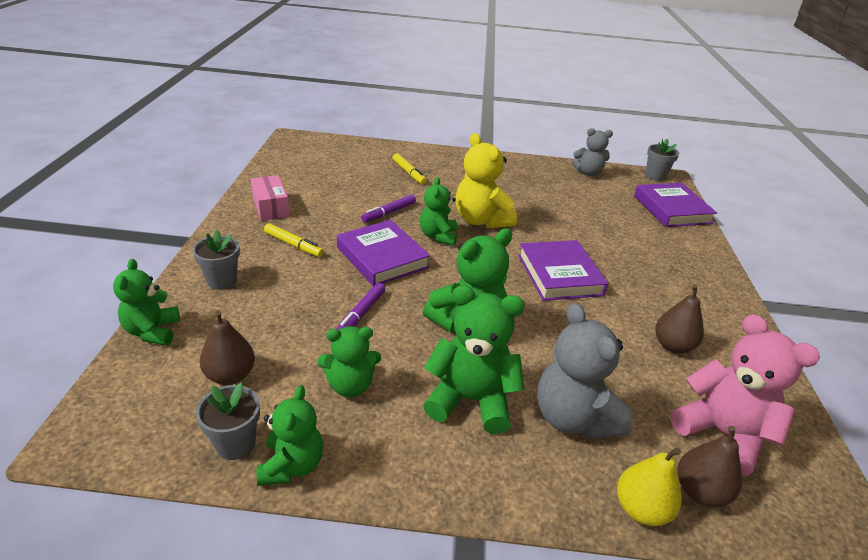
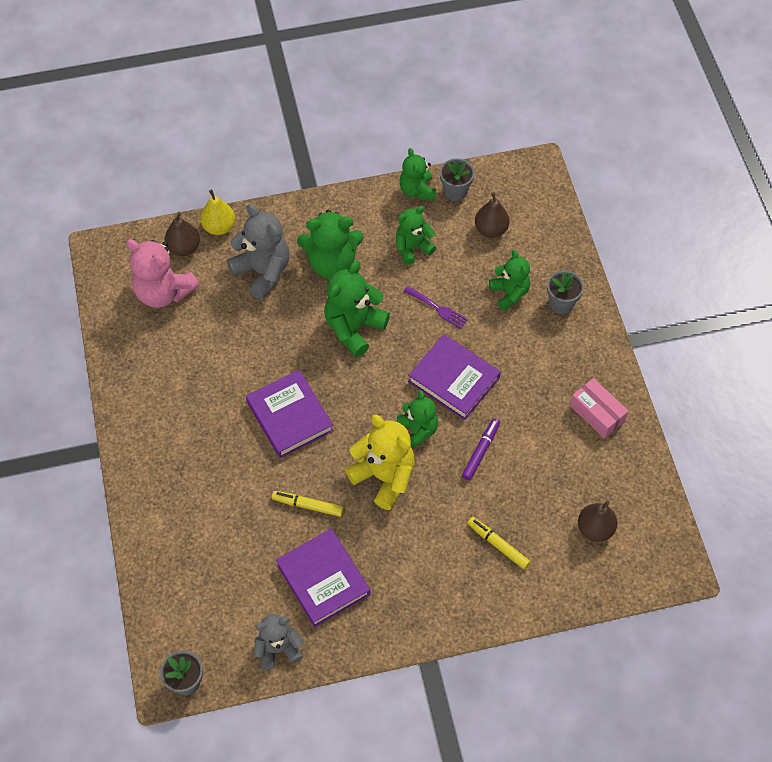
camera: 165 degrees right, 25 degrees up
green teddy bear [113,259,180,345] -> green teddy bear moved to [489,250,530,311]
yellow marker [264,223,324,257] -> yellow marker moved to [272,491,344,517]
purple marker [336,283,385,330] -> purple fork [403,286,468,329]
purple book [634,183,717,227] -> purple book moved to [276,529,370,627]
brown pear [655,285,704,353] -> brown pear moved to [578,500,617,542]

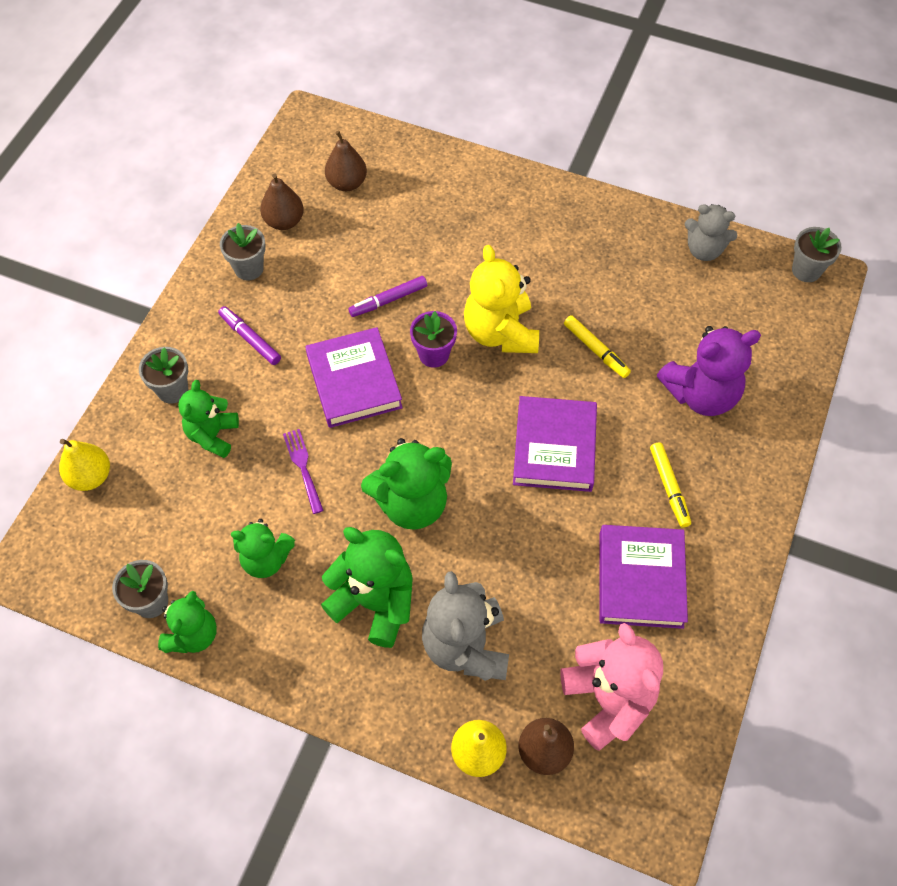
camera: 145 degrees left, 0 degrees up
purple book [276,529,370,627] -> purple book moved to [599,525,688,629]
green teddy bear [397,390,438,448] -> purple flower pot [410,311,457,368]
yellow marker [468,517,530,569] -> yellow marker moved to [650,442,691,528]
brown pear [475,192,510,238] -> brown pear moved to [260,173,304,230]
pink box [570,378,628,439] -> grey flower pot [220,223,266,281]
none -> yellow pear [59,439,110,491]
none -> purple marker [218,306,281,365]
none -> purple teddy bear [657,326,761,416]

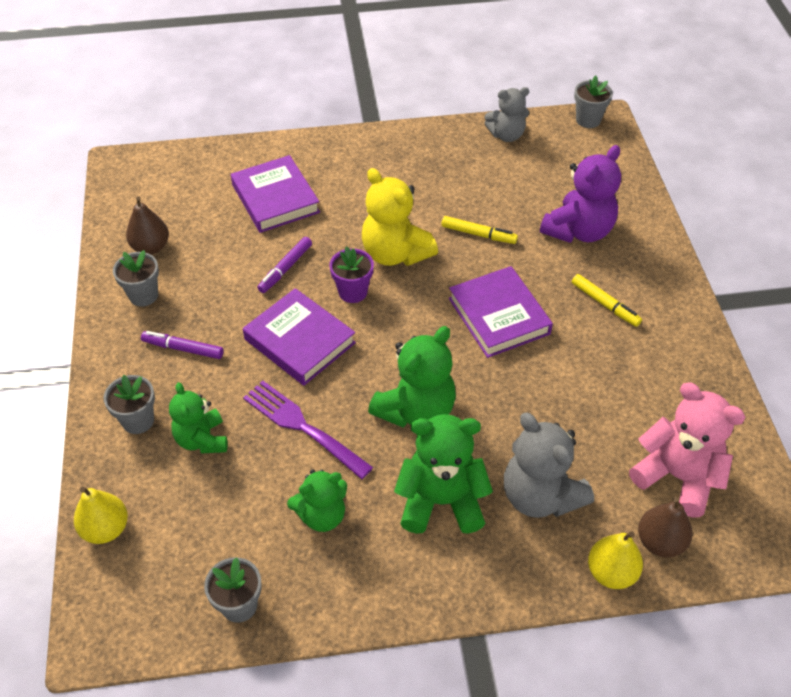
camera: 30 degrees left, 10 degrees down
green teddy bear [158,591,217,653] -> none
purple fork [283,429,324,514] -> purple fork [243,381,373,479], size x1.63
brown pear [325,130,367,191] -> none
purple book [599,525,688,629] -> purple book moved to [231,155,320,233]

